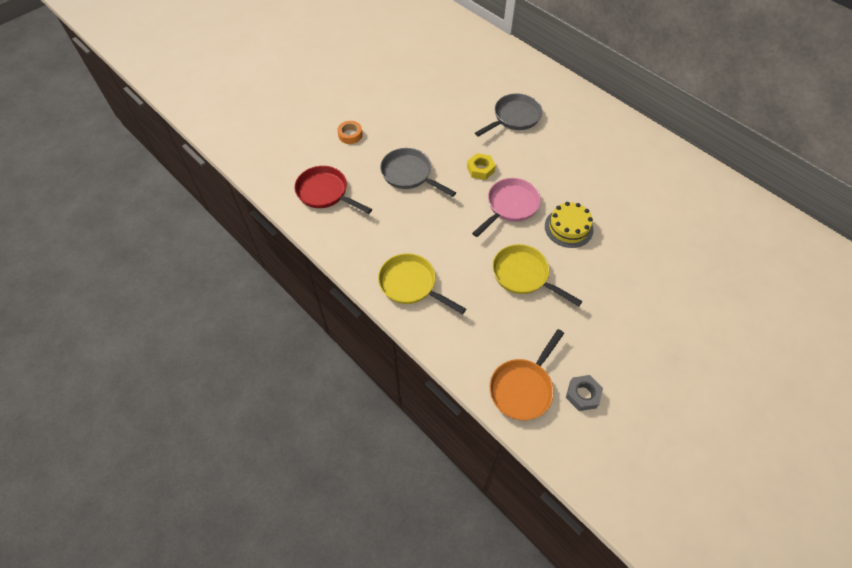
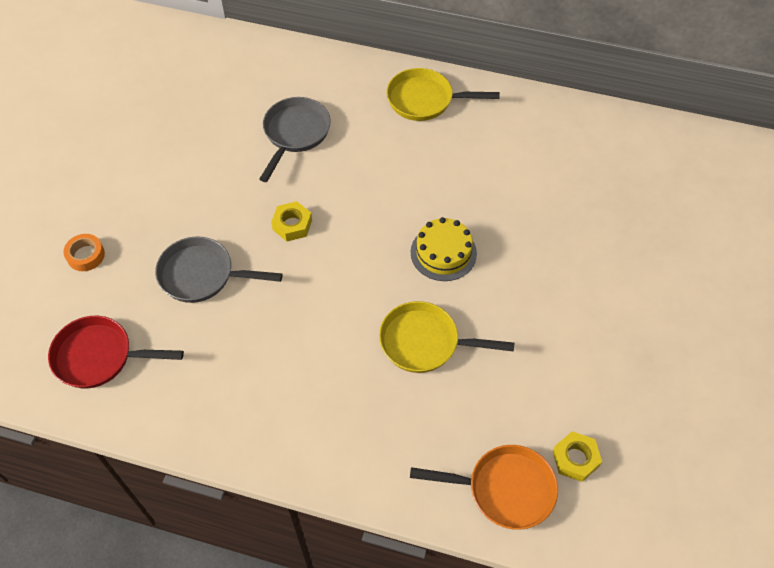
camera: 30 degrees left, 0 degrees up
yellow pan [378,253,466,314] -> yellow pan moved to [386,68,500,121]
pink pan [472,178,541,237] -> none
orange pan [489,329,564,420] -> orange pan turned 90 degrees counterclockwise [410,445,558,530]
grey nut [566,375,603,411] -> yellow nut [553,431,602,482]

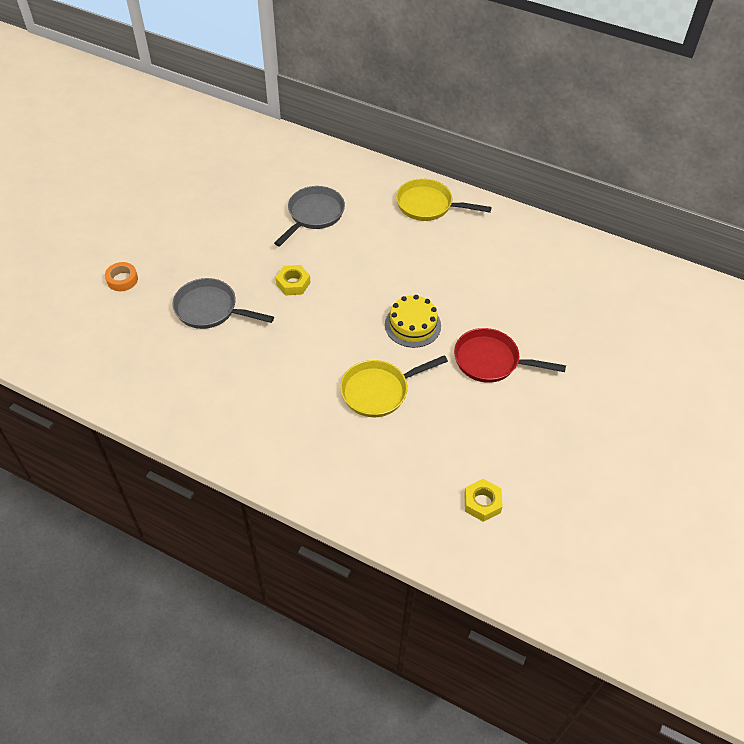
camera: 10 degrees right, 5 degrees down
red pan [48,316,184,388] -> red pan moved to [454,328,566,383]
yellow pan [379,301,515,373] -> yellow pan turned 45 degrees counterclockwise [340,355,448,417]
orange pan [410,445,558,530] -> none

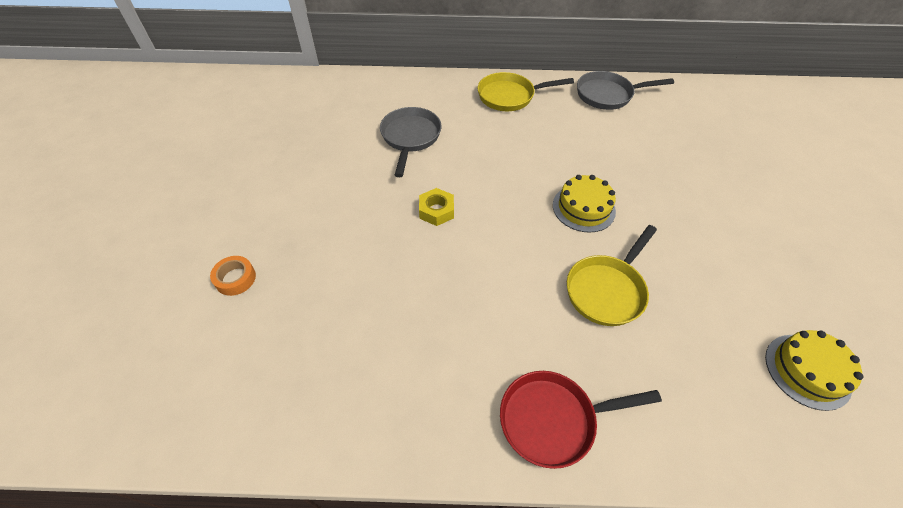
camera: 25 degrees left, 0 degrees up
grey pan [172,278,274,329] -> grey pan moved to [577,71,674,110]
red pan [454,328,566,383] -> red pan moved to [500,371,662,469]
yellow nut [464,479,503,522] -> yellow cake [765,330,864,411]

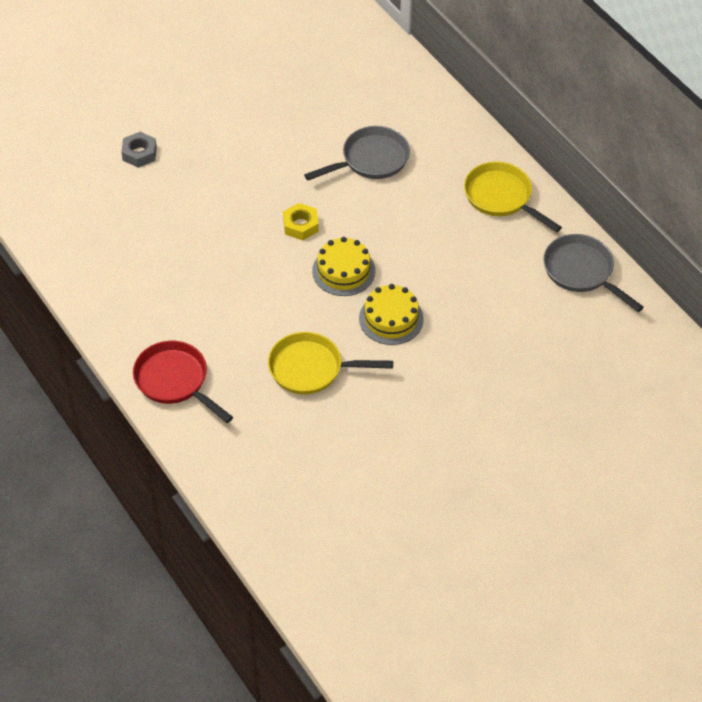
camera: 55 degrees right, 0 degrees up
orange tape [210,256,256,296] -> grey nut [121,132,157,168]
yellow cake [765,330,864,411] -> yellow cake moved to [312,237,376,296]

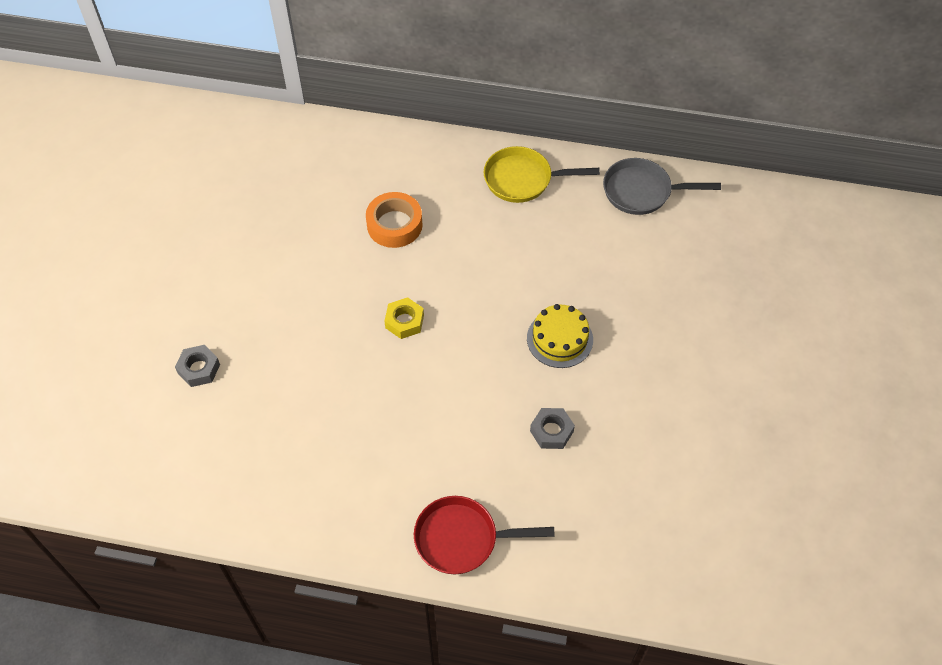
camera: 45 degrees left, 5 degrees up
yellow pan [268,332,393,394] -> grey nut [530,408,575,449]
grey pan [304,126,410,180] -> orange tape [366,192,423,248]
yellow cake [312,237,376,296] -> none

